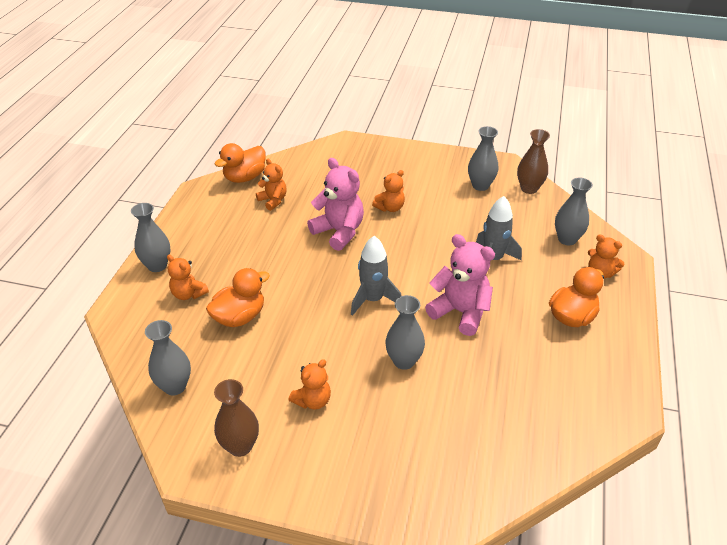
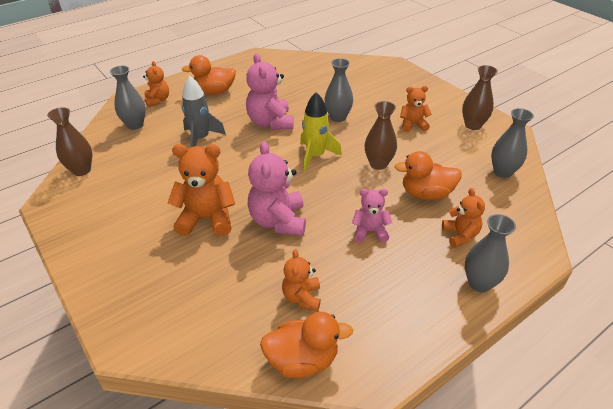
camera: 140 degrees left, 0 degrees up
grey rocket [351,236,401,316] -> yellow rocket [300,92,342,172]
orange teddy bear [372,170,405,212] -> orange teddy bear [167,144,235,236], size x1.68
grey vase [468,126,499,191] -> none
none -> pink teddy bear [352,189,392,243]
none -> brown vase [365,101,397,170]

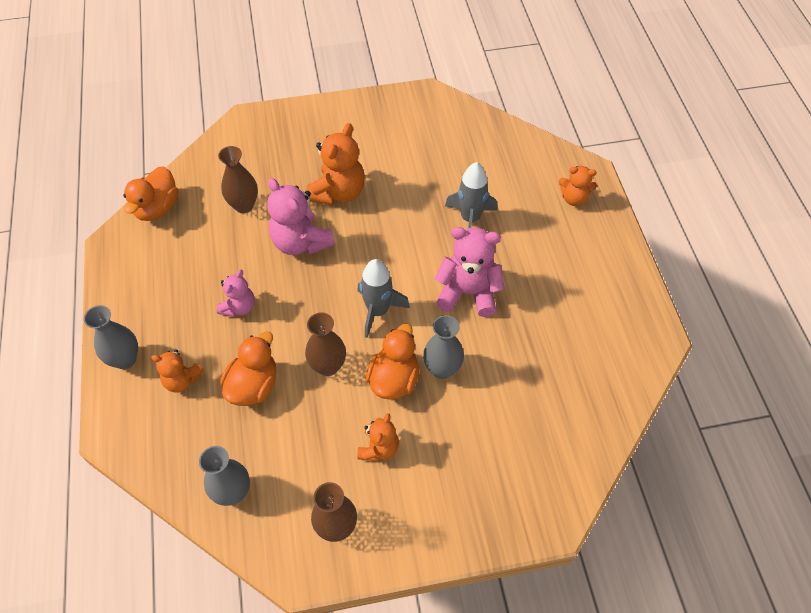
camera: 115 degrees right, 15 degrees up
brown vase [47,107,92,176] -> brown vase moved to [218,146,258,213]
grey vase [110,66,146,130] -> none
orange duck [182,55,236,95] -> orange duck moved to [366,324,419,400]
pink teddy bear [248,141,306,236] -> pink teddy bear turned 150 degrees counterclockwise [267,178,335,255]
orange teddy bear [282,249,321,311] -> none
yellow rocket [300,92,342,172] -> grey rocket [358,259,410,338]

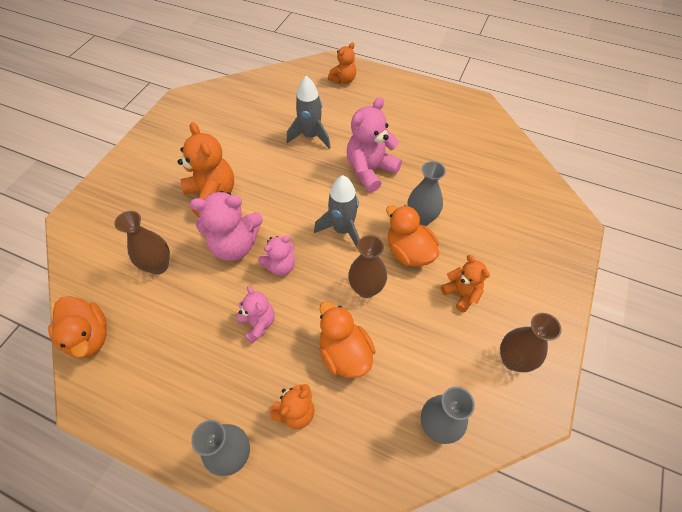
camera: 55 degrees left, 0 degrees up
none -> pink teddy bear [258,236,295,276]

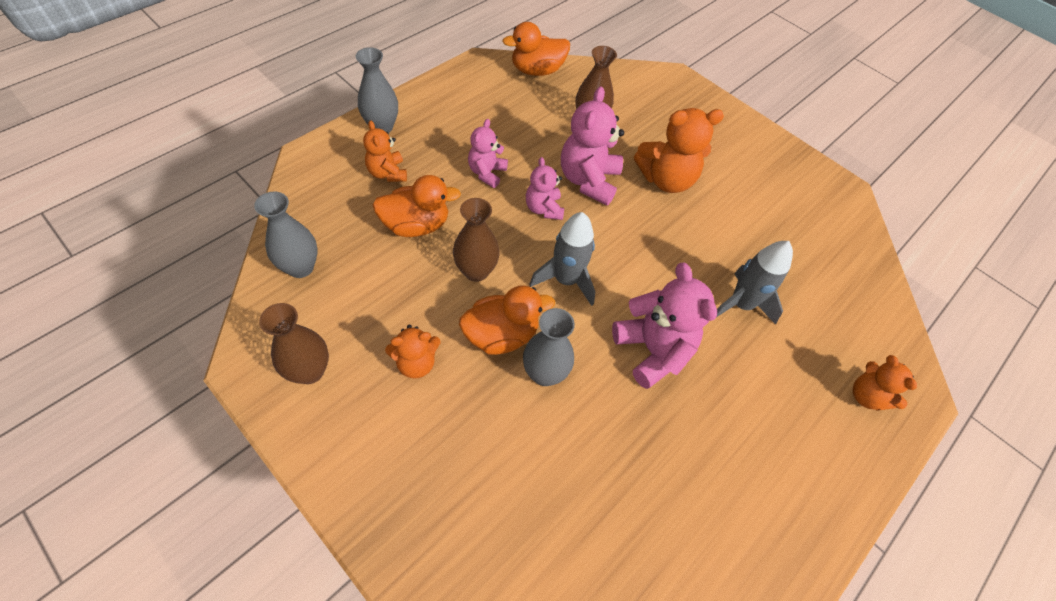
camera: 105 degrees right, 0 degrees up
pink teddy bear [237,286,275,344] -> pink teddy bear turned 120 degrees clockwise [468,119,508,188]

